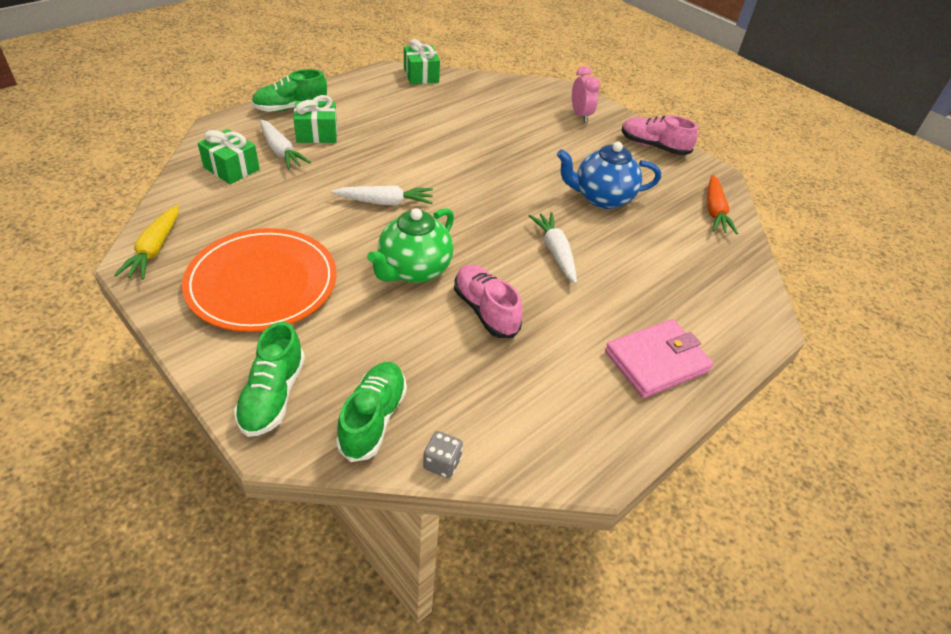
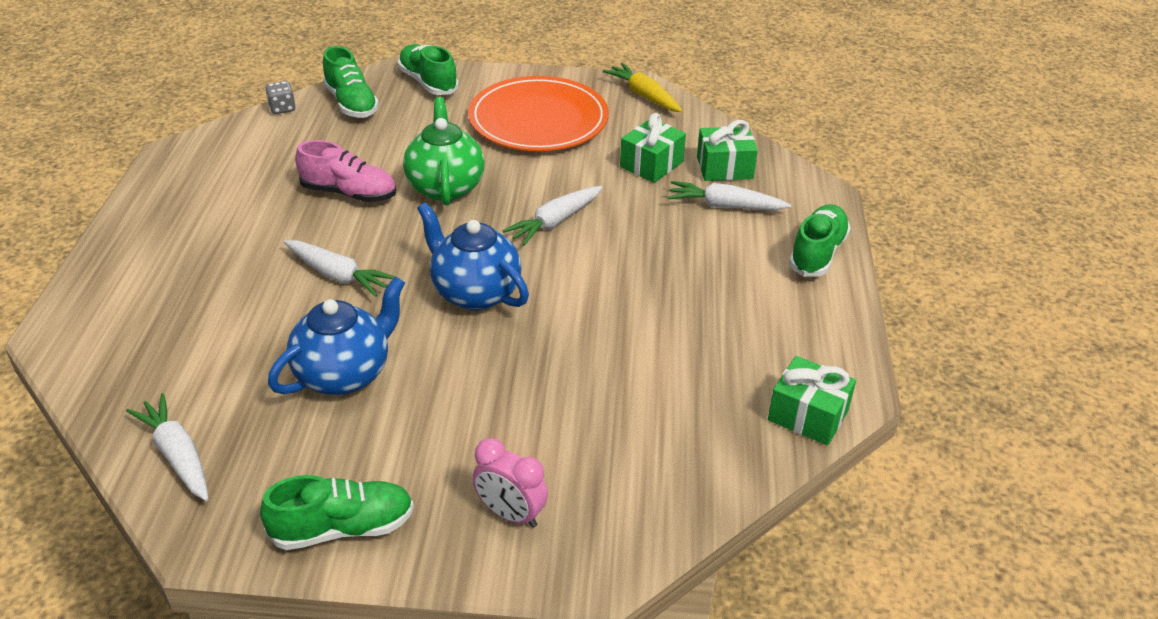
camera: 140 degrees right, 5 degrees down
green gift [293,95,337,143] -> green gift moved to [620,113,686,183]
pink wallet [605,319,714,398] -> none
pink shoe [622,115,698,155] -> green shoe [260,475,414,550]
orange carrot [707,175,738,234] -> white carrot [126,393,208,501]
none -> blue teapot [417,202,529,310]

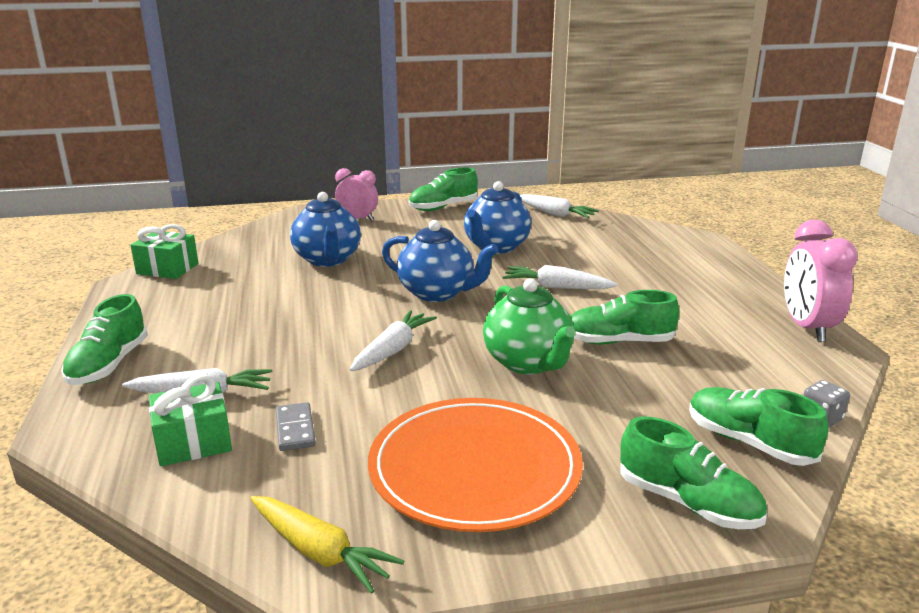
camera: 165 degrees right, 15 degrees down
pink shoe [295,140,396,202] -> green shoe [570,290,679,344]
green gift [620,113,686,183] -> grey domino [276,402,316,451]
none -> blue teapot [290,192,361,267]
none -> pink clock [784,220,858,342]

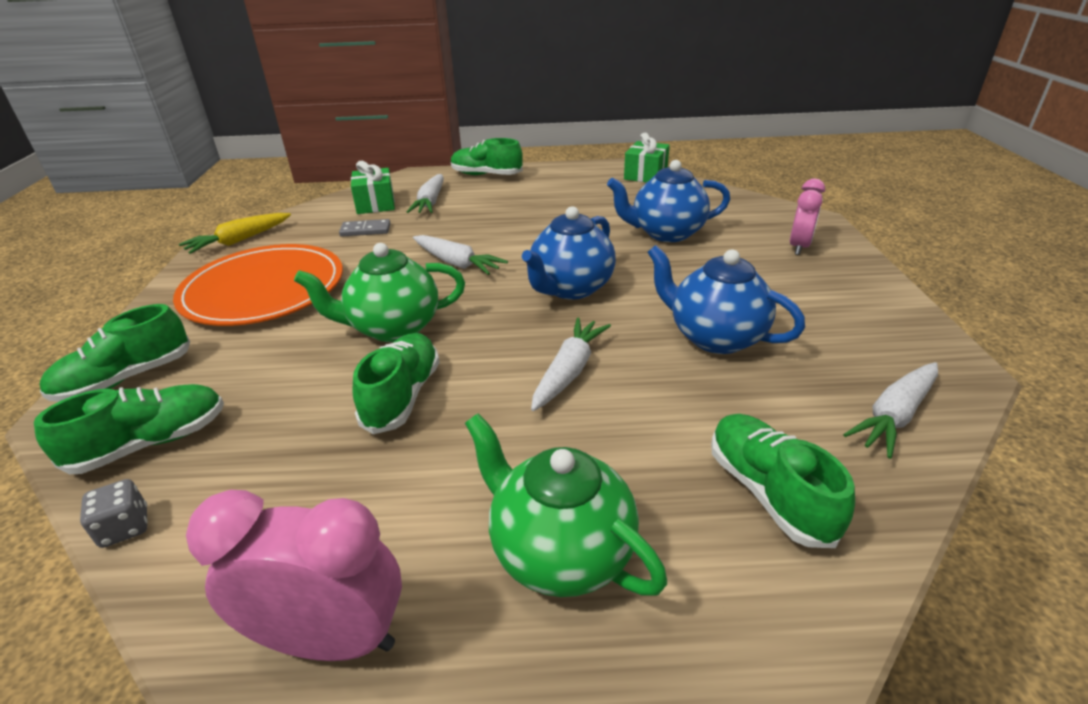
camera: 100 degrees right, 10 degrees up
green shoe [409,167,478,211] -> green shoe moved to [711,414,855,548]
none -> green teapot [465,413,667,597]

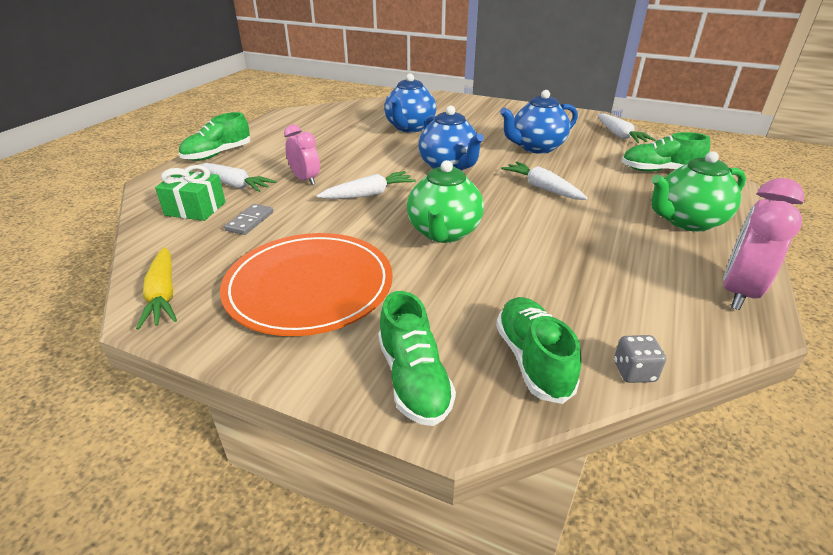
camera: 65 degrees left, 0 degrees up
green shoe [352,333,440,434] -> none
green gift [624,133,670,182] -> none
pink clock [790,178,825,255] -> pink clock moved to [284,124,320,185]

